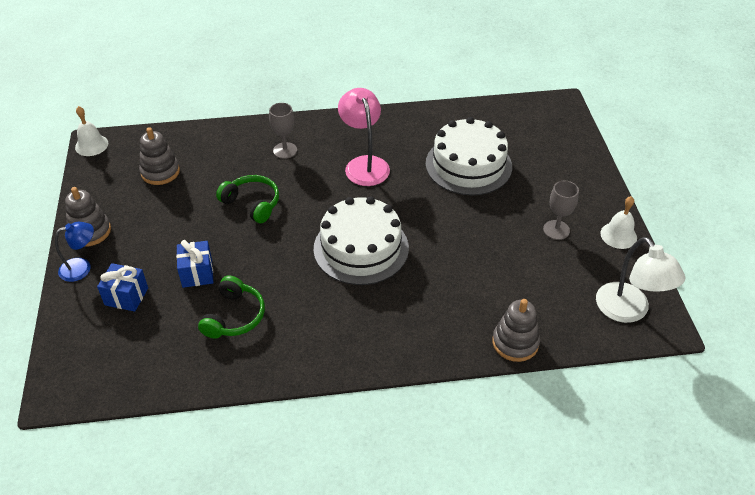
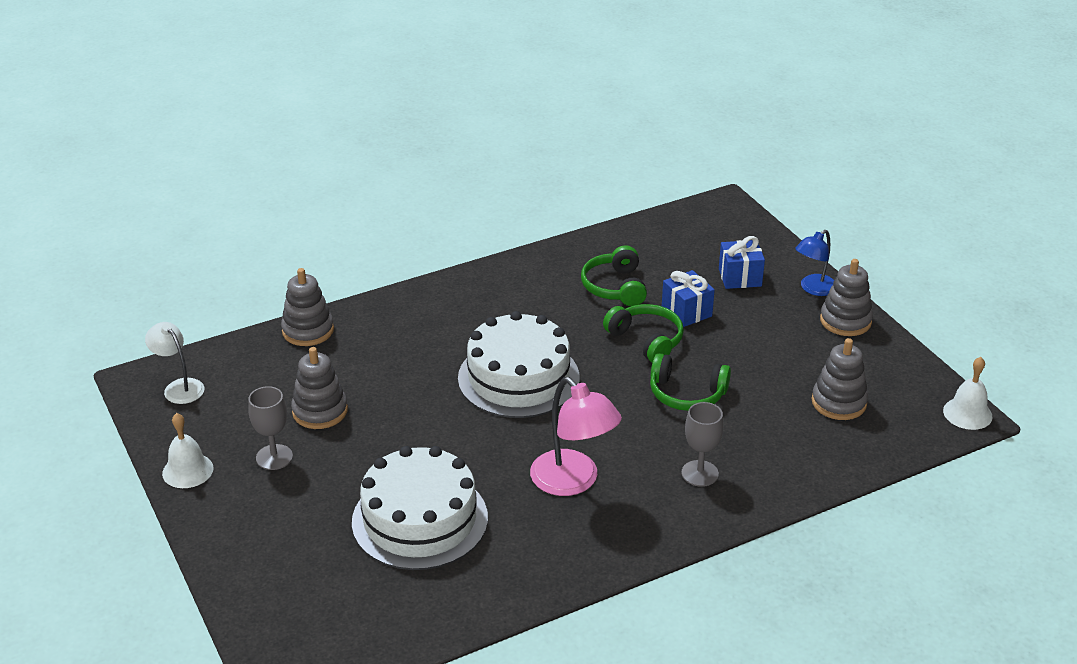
camera: 160 degrees right, 10 degrees down
white lamp [596,237,685,323] -> white lamp [145,322,205,404], size x0.63
none -> grey stacking toy [291,347,348,429]
none -> green headphones [603,304,684,362]

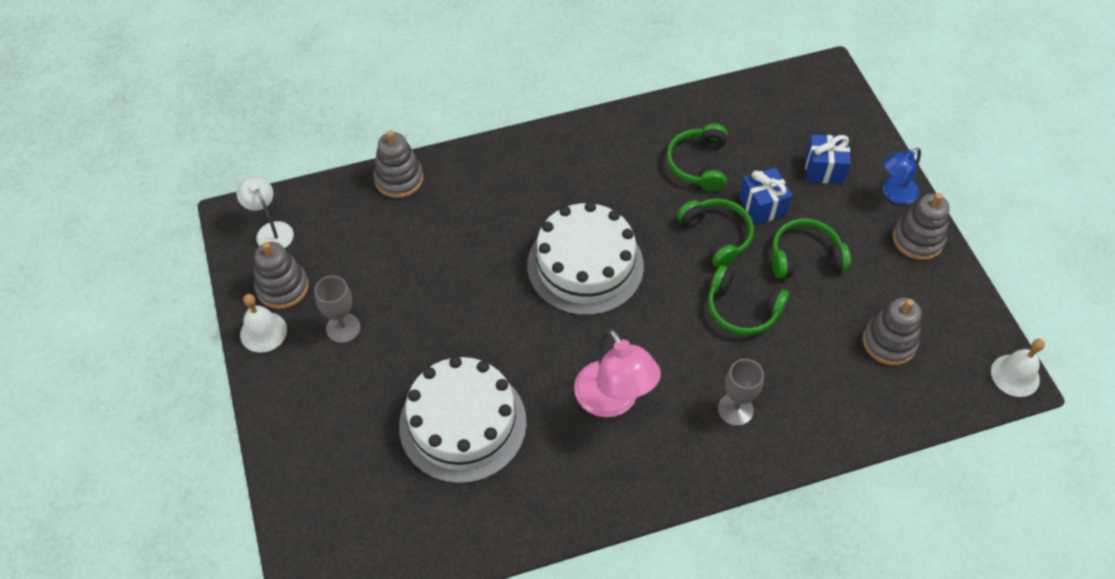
camera: 10 degrees right, 20 degrees up
grey stacking toy [291,347,348,429] -> grey stacking toy moved to [254,242,309,309]
none -> green headphones [772,219,851,279]

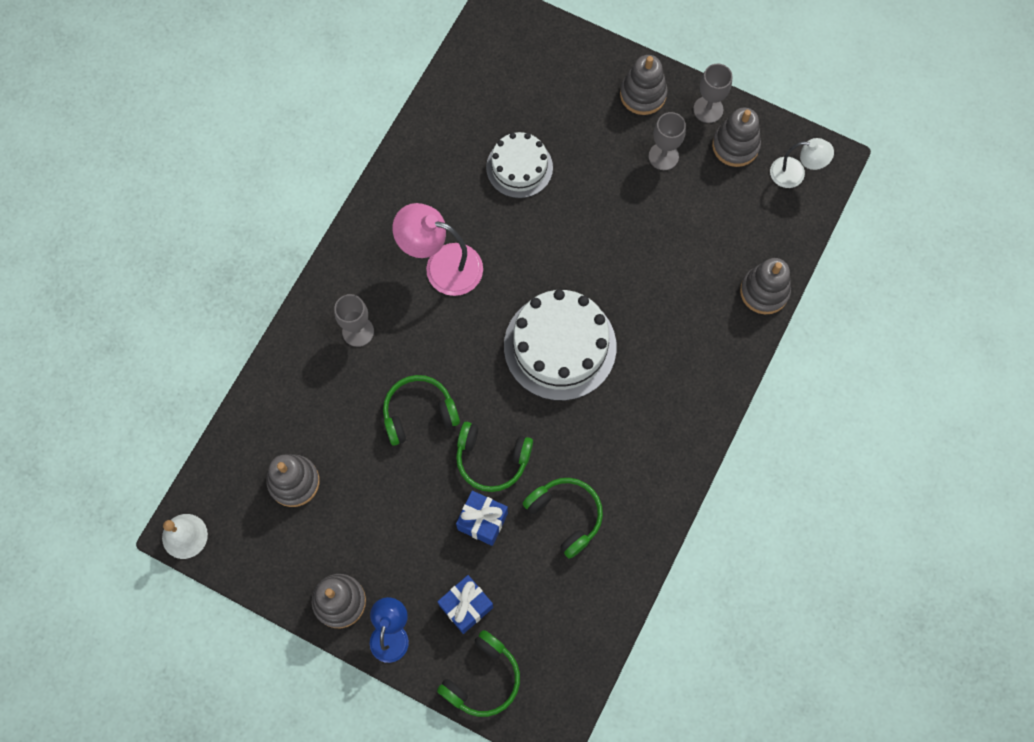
camera: 135 degrees right, 15 degrees up
white bell [240,294,287,353] -> grey goblet [693,64,732,123]
white cake [399,356,527,484] -> white cake [486,132,553,198], size x0.62
green headphones [772,219,851,279] -> green headphones moved to [437,630,520,717]
none -> grey stacking toy [620,55,668,115]

